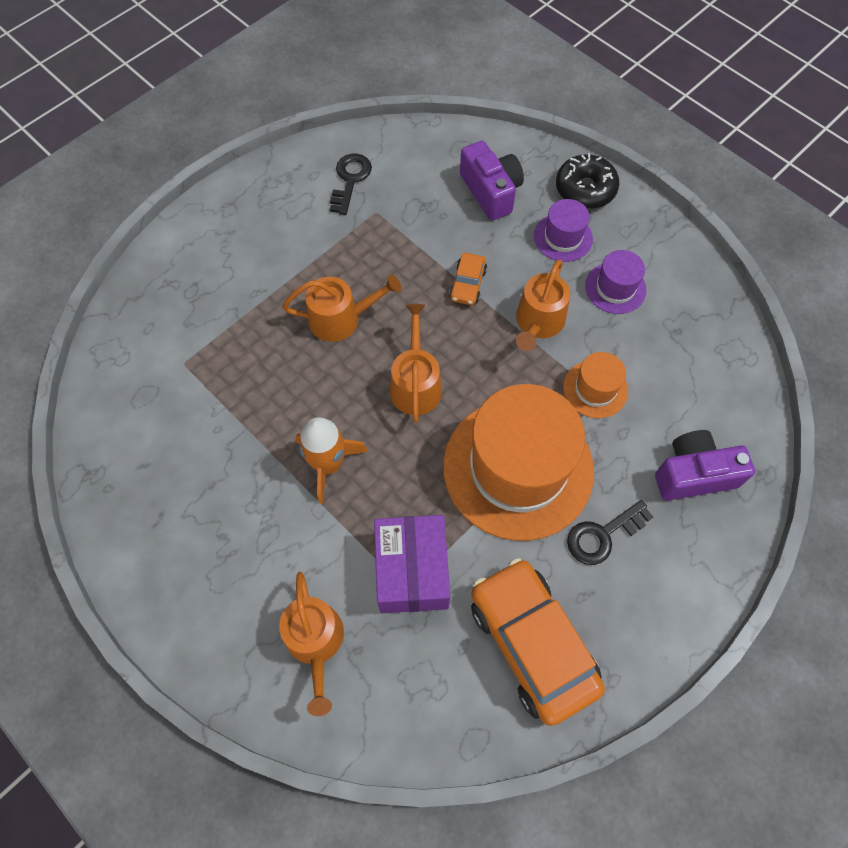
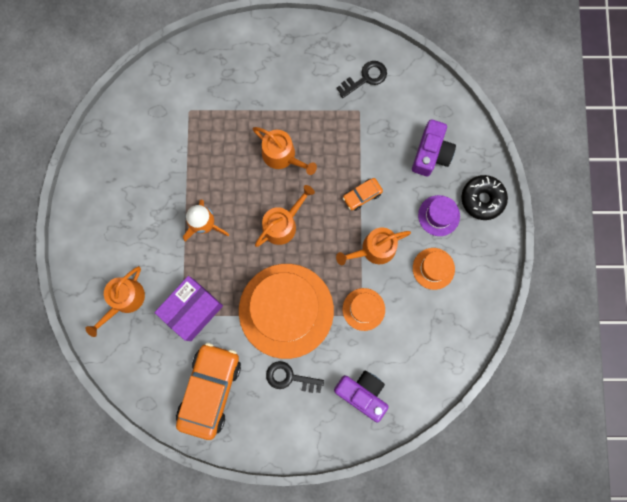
camera: 45 degrees right, 15 degrees up
purple hat [585,250,646,314] -> orange hat [413,248,455,290]

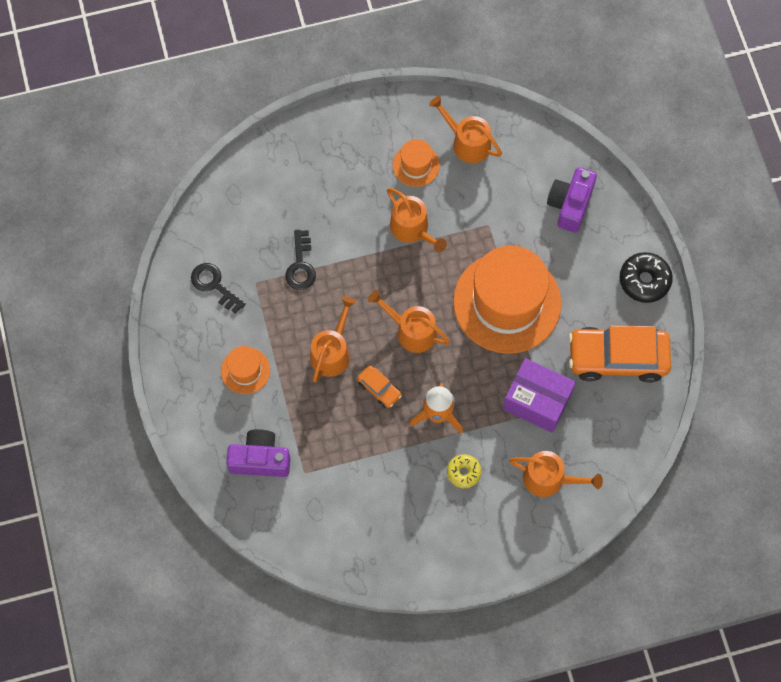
camera: 105 degrees left, 10 degrees down
black key [266,361,324,393] -> black key moved to [285,230,316,290]
orange car [343,178,383,211] -> orange car moved to [357,365,402,408]
orange hat [343,288,385,331] -> orange hat moved to [221,346,270,394]
purple camera [412,119,456,176] -> purple camera moved to [226,429,291,477]
purple hat [418,195,460,236] -> none
black donut [461,175,508,220] -> black donut moved to [619,252,673,303]
none -> orange watering can [429,96,502,163]
none -> yellow donut [447,454,481,488]

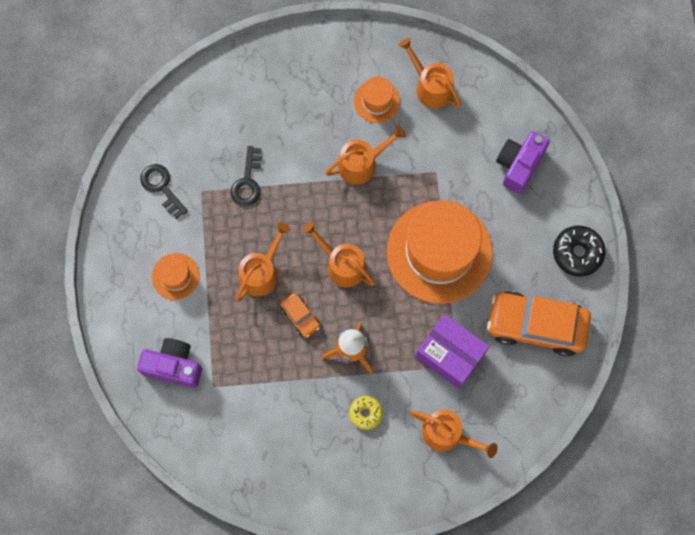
camera: 10 degrees right, 5 degrees up
orange watering can [387,188,447,252] -> orange watering can turned 90 degrees counterclockwise [326,125,406,184]

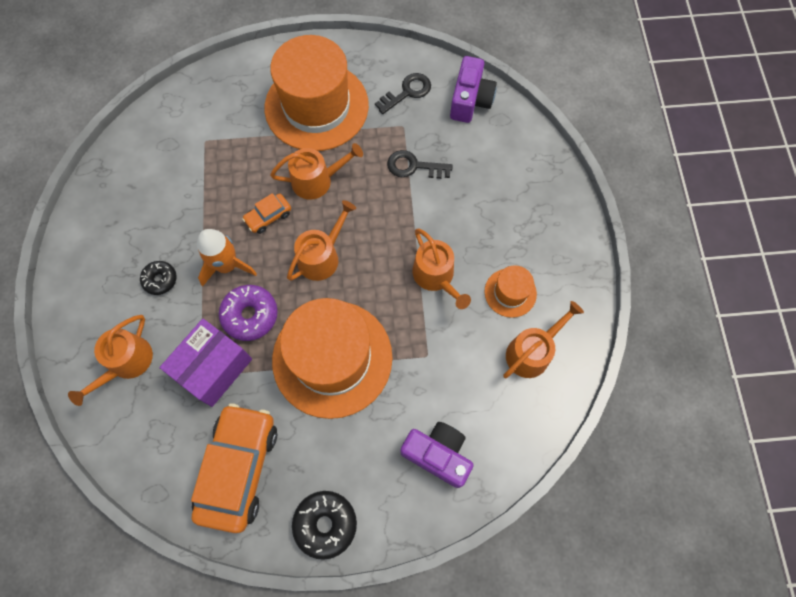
camera: 90 degrees right, 5 degrees down
purple camera [137,338,202,388] -> purple camera moved to [450,56,497,123]
orange hat [152,253,200,300] -> orange hat [265,35,369,151], size x2.22
orange watering can [235,222,291,302] -> orange watering can turned 45 degrees counterclockwise [270,143,363,200]
yellow donut [349,396,383,430] -> black donut [140,261,177,295]
none -> purple donut [219,285,278,341]

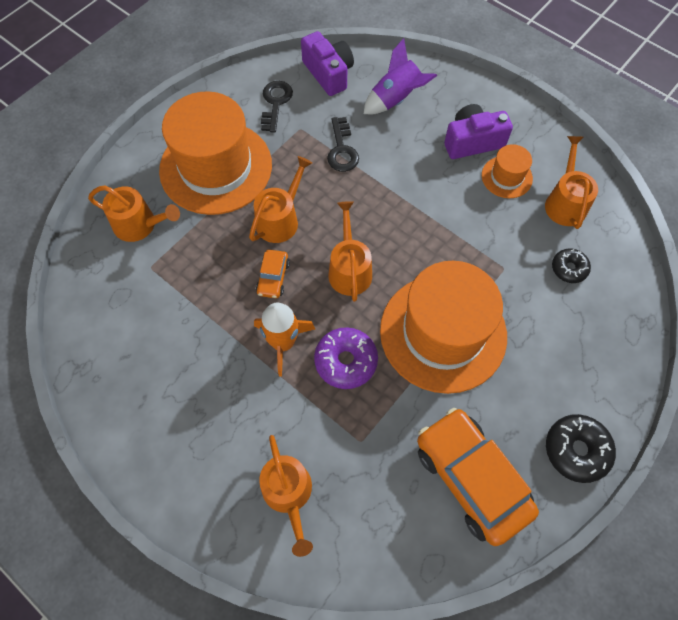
camera: 45 degrees left, 5 degrees down
black donut [140,261,177,295] -> black donut moved to [552,249,591,283]
purple box [159,318,252,407] -> none
black key [387,150,453,179] -> black key turned 60 degrees counterclockwise [327,117,359,172]
purple camera [400,422,474,488] -> purple camera moved to [444,104,513,159]
orange watering can [412,229,471,309] -> orange watering can moved to [88,186,180,242]
none -> purple rocket [364,38,437,115]

